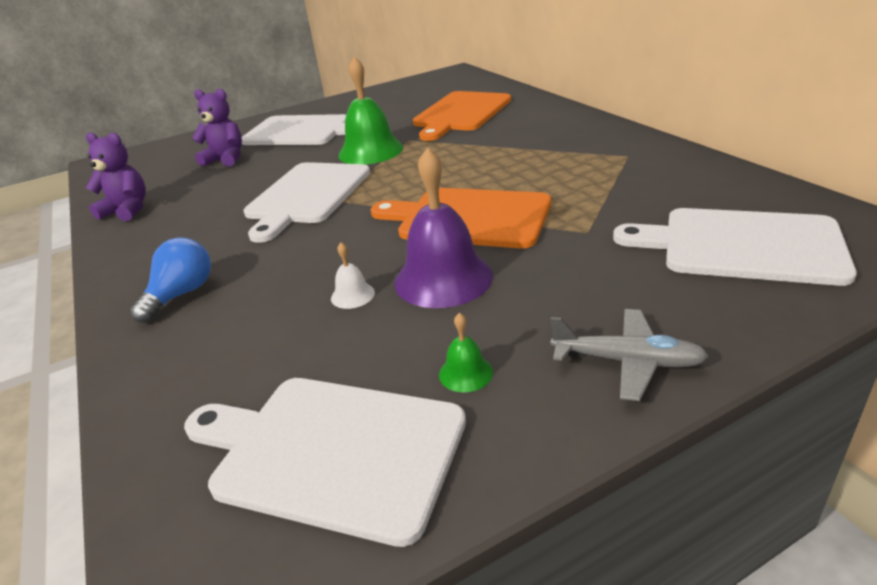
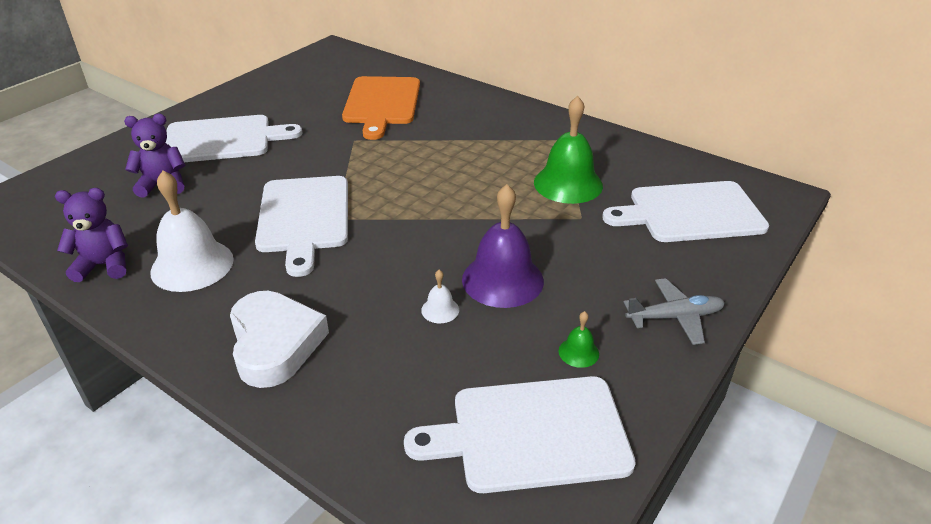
camera: 30 degrees left, 5 degrees up
blue light bulb [130,237,211,323] -> white heart [230,291,329,388]
green bell [338,57,403,165] -> green bell moved to [534,96,603,204]
orange cutting board [370,188,551,248] -> none
none -> white bell [150,171,234,292]

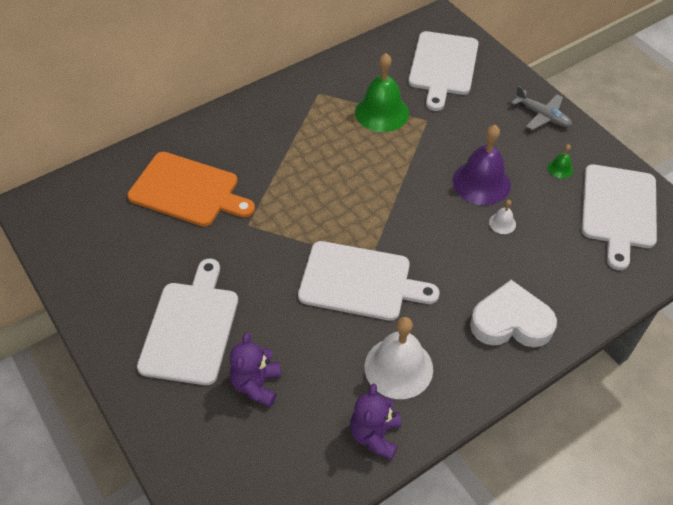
camera: 70 degrees left, 15 degrees up
grey plane [624,278,725,345] -> grey plane turned 120 degrees clockwise [511,86,572,130]

